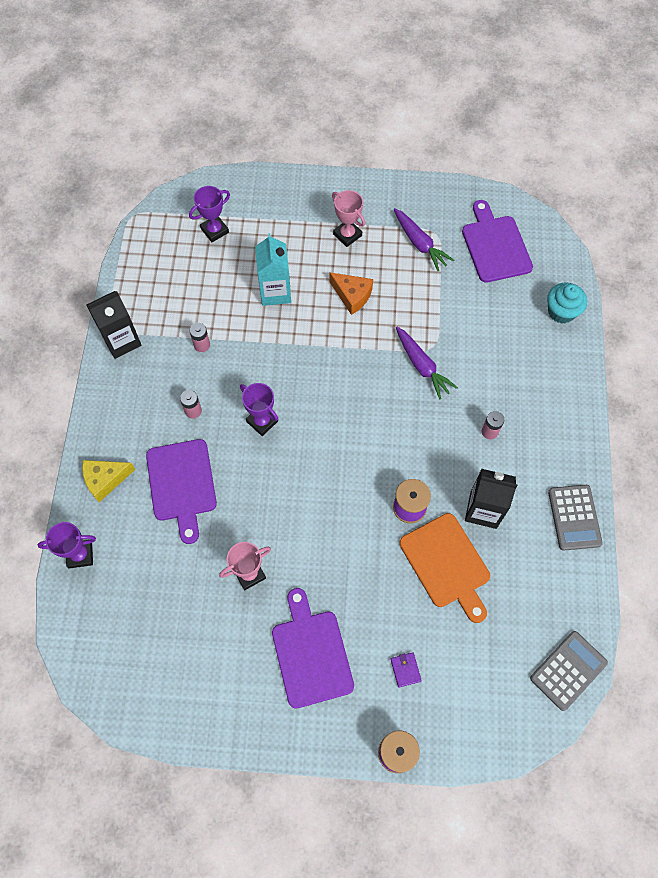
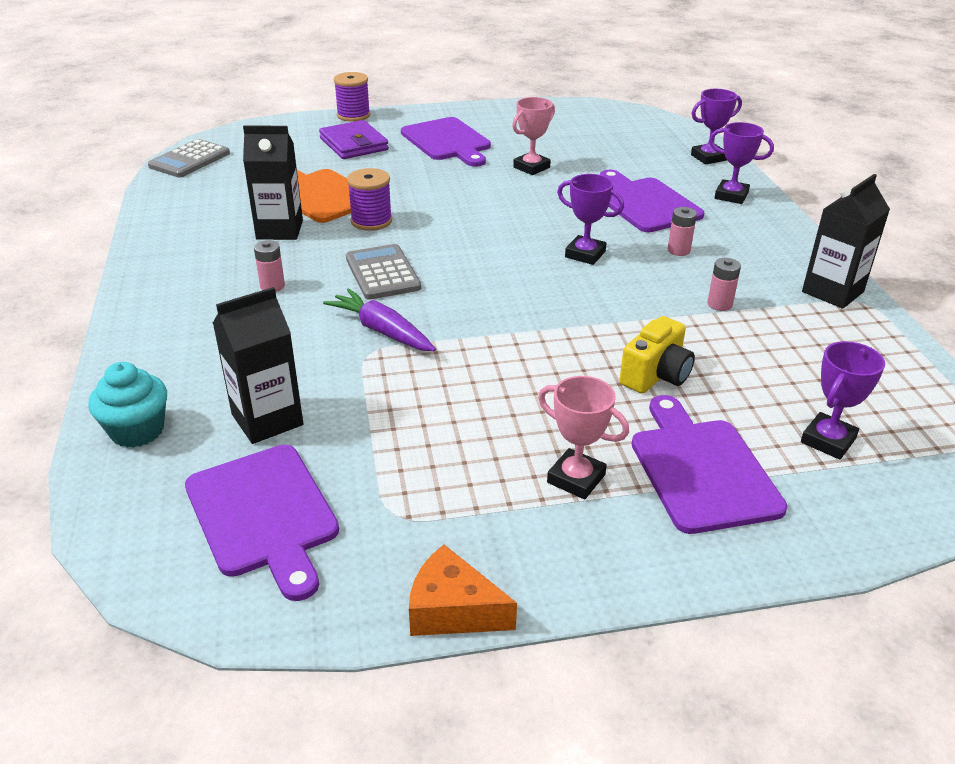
camera: 165 degrees right, 30 degrees down
yellow cheese [82,460,135,502] -> purple trophy [709,122,774,204]
turquoise carton [255,233,291,306] -> yellow camera [620,316,695,394]
orange cheese [329,272,373,315] -> orange cheese moved to [409,545,517,636]
purple wallet [390,652,422,688] -> purple wallet [319,120,389,159], size x2.12
purple carrot [394,208,454,271] -> none
grey calculator [548,485,603,551] -> grey calculator moved to [346,244,421,300]
none -> black carton [213,287,303,444]
none -> purple cutting board [632,395,787,534]

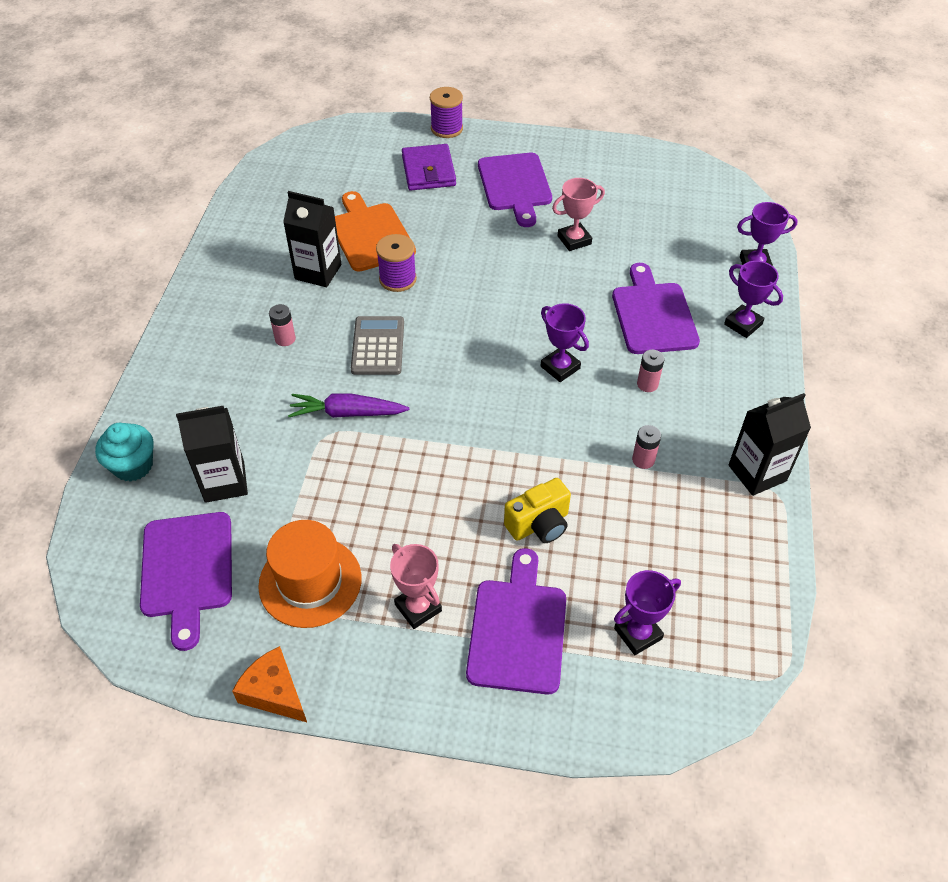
camera: 20 degrees right, 15 degrees up
grey calculator [148,139,230,178] -> none
purple carrot [323,288,436,351] -> purple carrot turned 60 degrees counterclockwise [288,394,410,418]
none -> orange hat [258,520,362,628]

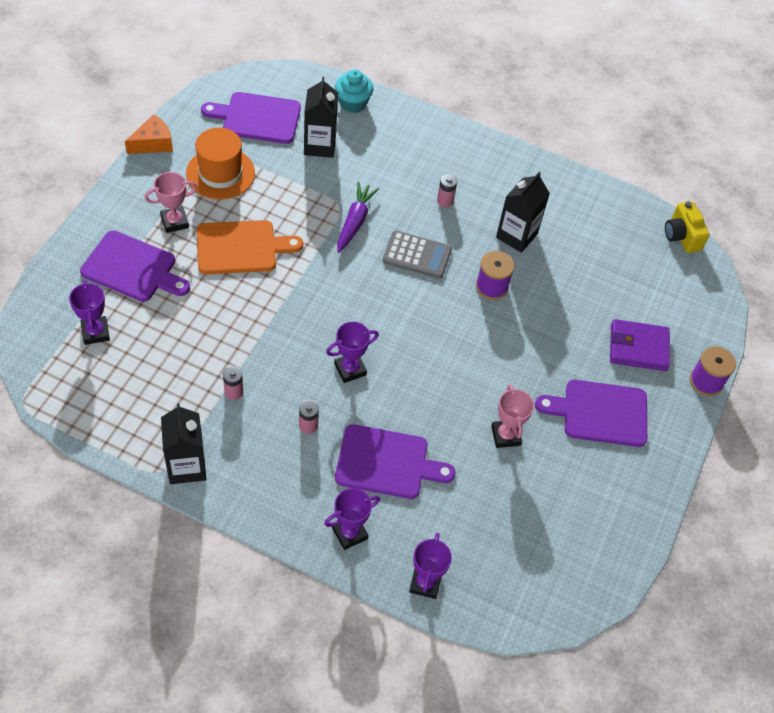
camera: 100 degrees right, 5 degrees up
orange cutting board [335,191,416,272] -> orange cutting board moved to [197,220,303,274]
yellow camera [504,478,571,543] -> yellow camera moved to [665,201,710,253]

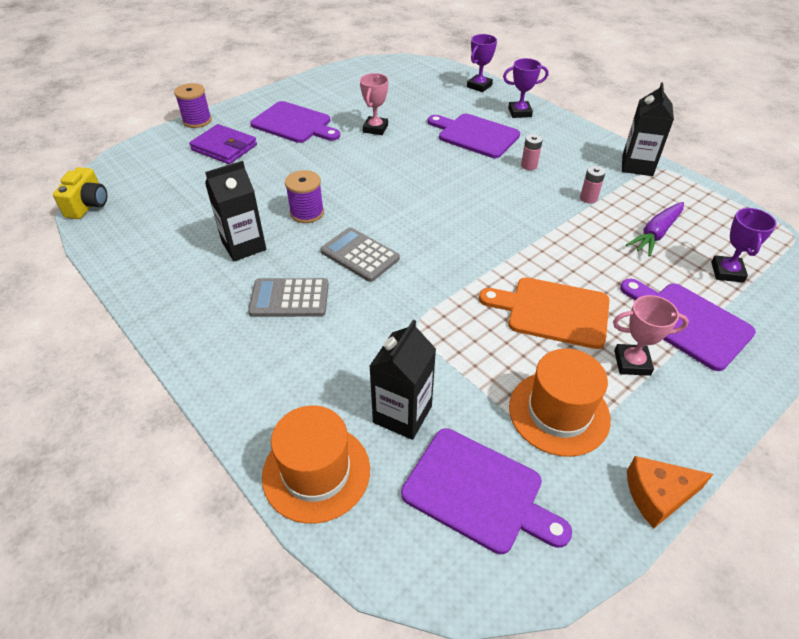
camera: 150 degrees left, 10 degrees down
purple trophy [326,322,379,383] -> none
turquoise cupcake [335,69,373,113] -> orange hat [262,406,370,524]
purple carrot [337,182,379,253] -> purple carrot moved to [626,202,684,257]
pink battery [437,174,457,207] -> grey calculator [248,278,329,317]

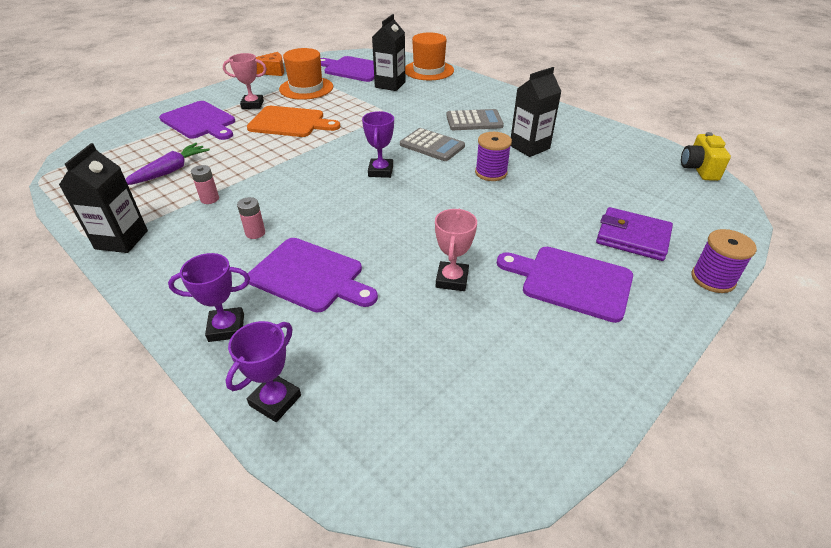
camera: 175 degrees right, 5 degrees down
purple trophy [711,207,777,283] -> purple trophy moved to [362,111,394,178]

